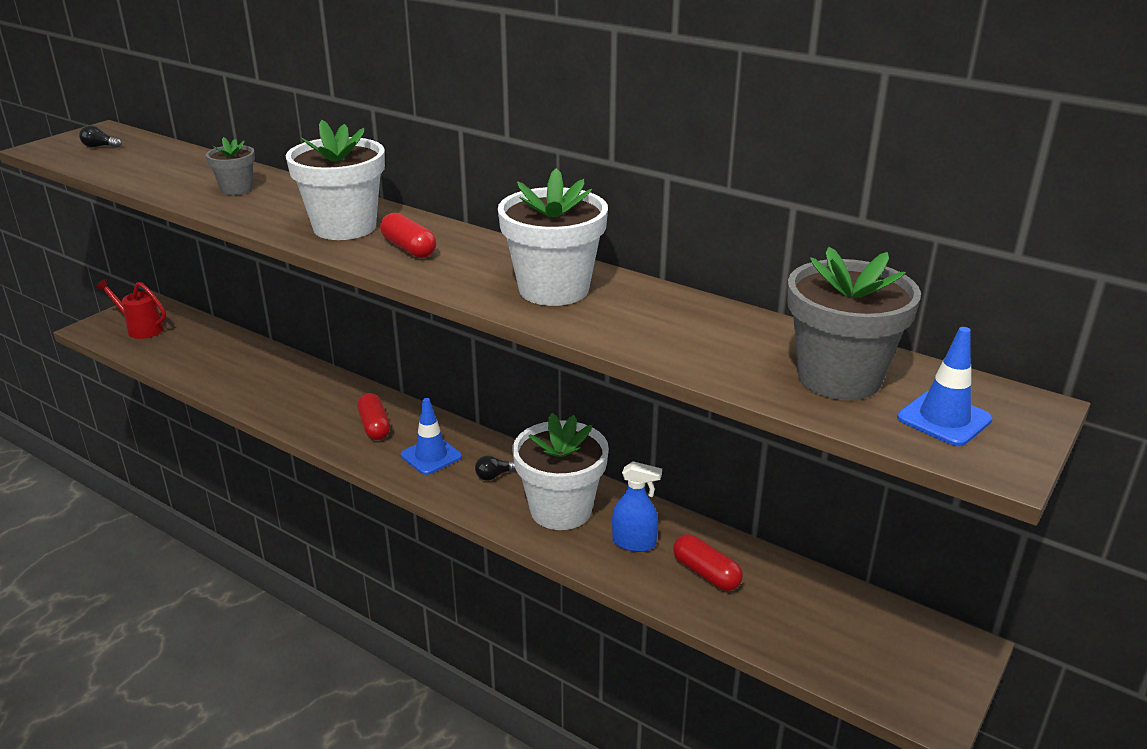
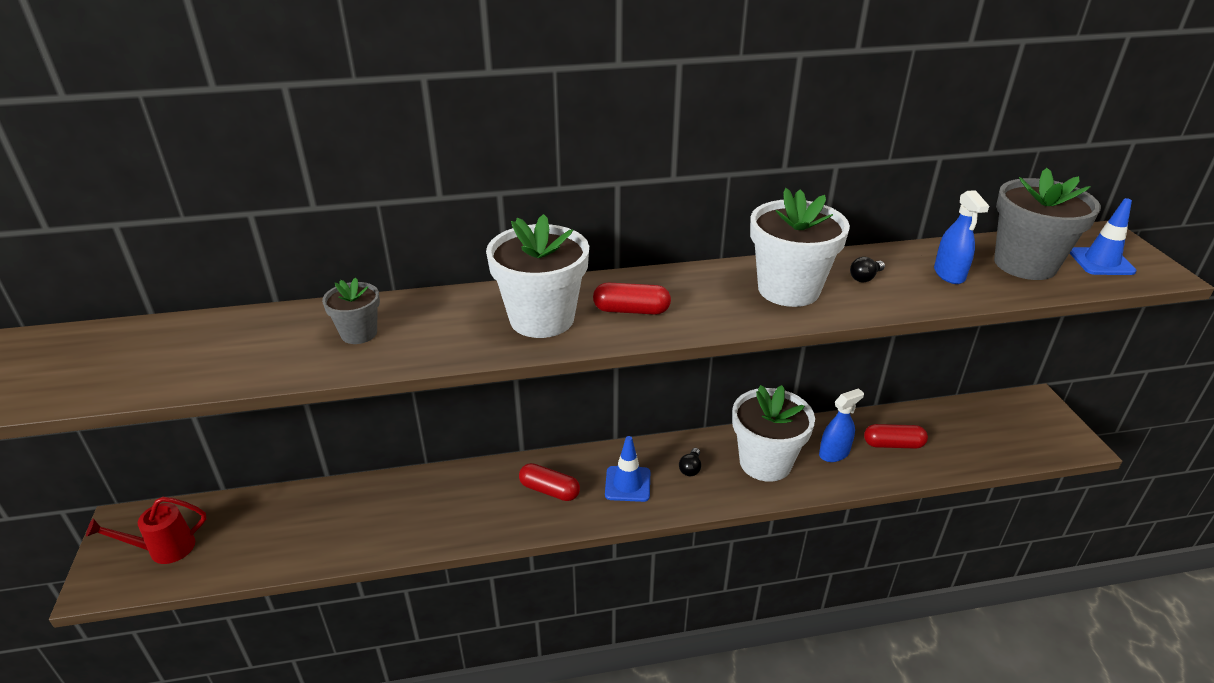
camera: 45 degrees left, 5 degrees up
black light bulb [79,125,122,148] -> black light bulb moved to [850,257,885,283]
none -> blue spray bottle [934,190,989,284]

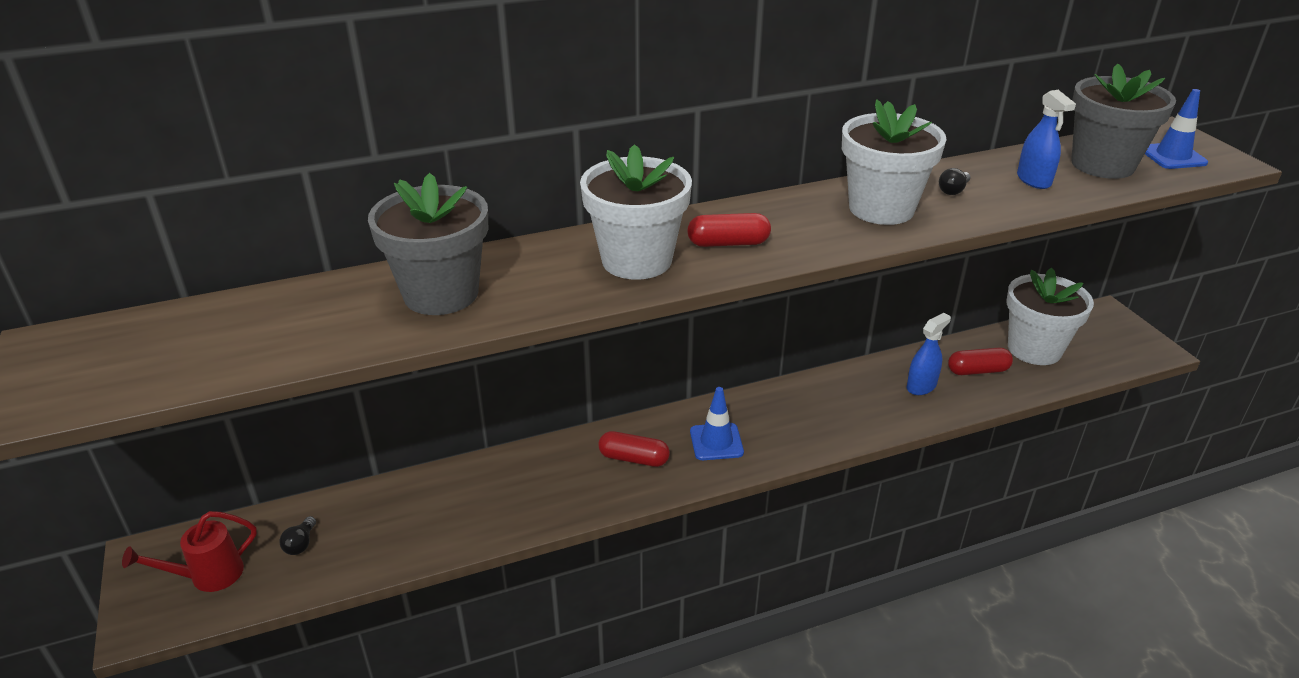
camera: 10 degrees left, 0 degrees up
grey flower pot [322,277,380,344] -> grey flower pot [368,173,488,315], size x1.87
black light bulb [679,448,701,476] -> black light bulb moved to [279,516,316,555]
white flower pot [732,385,815,482] -> white flower pot moved to [1006,268,1094,365]

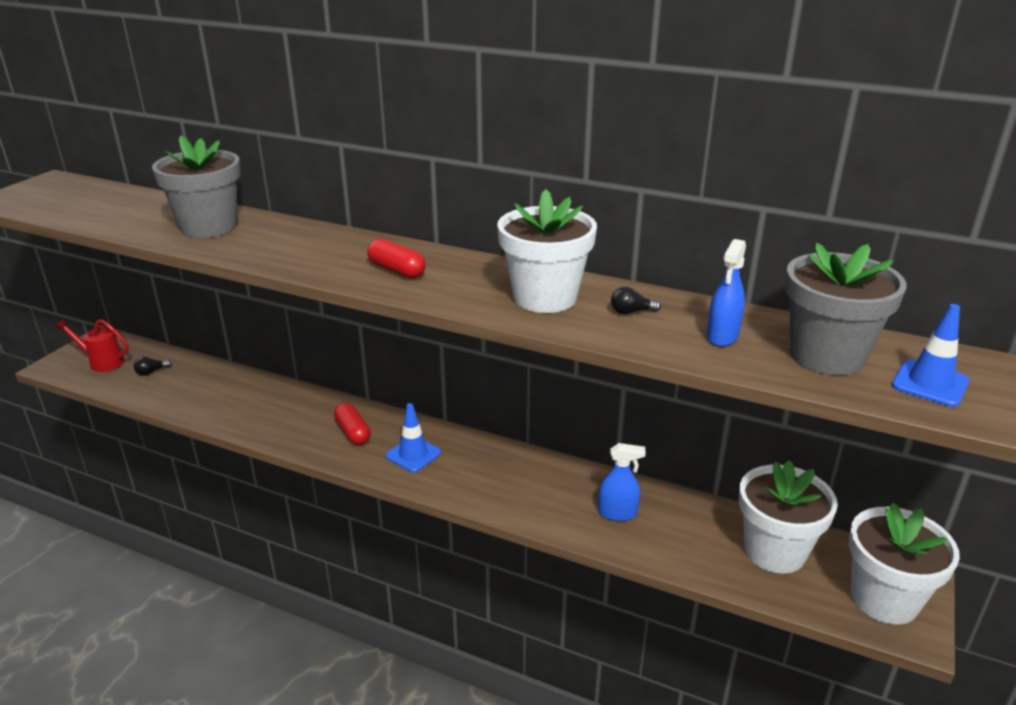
camera: 45 degrees right, 5 degrees down
white flower pot [580,144,692,280] -> white flower pot moved to [849,502,960,625]
red capsule [948,348,1013,375] -> none

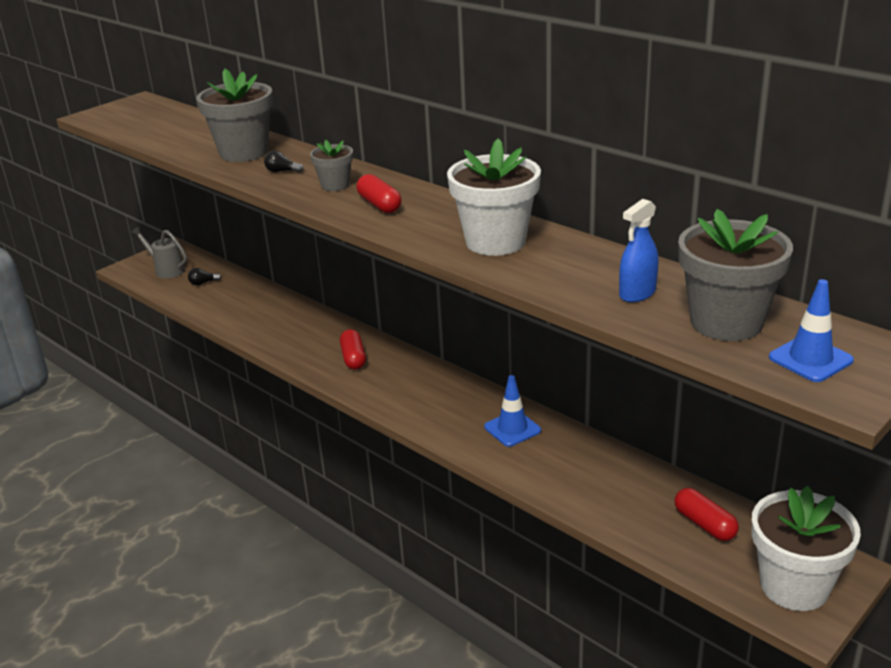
camera: 20 degrees right, 0 degrees up
red watering can [55,319,129,372] -> grey watering can [131,226,187,278]
blue traffic cone [386,403,441,473] -> blue traffic cone moved to [484,375,541,447]
blue spray bottle [598,443,646,521] -> none
black light bulb [611,287,661,314] -> black light bulb moved to [264,151,304,173]
white flower pot [739,460,838,573] -> red capsule [675,488,739,541]
none -> grey flower pot [310,140,353,191]

